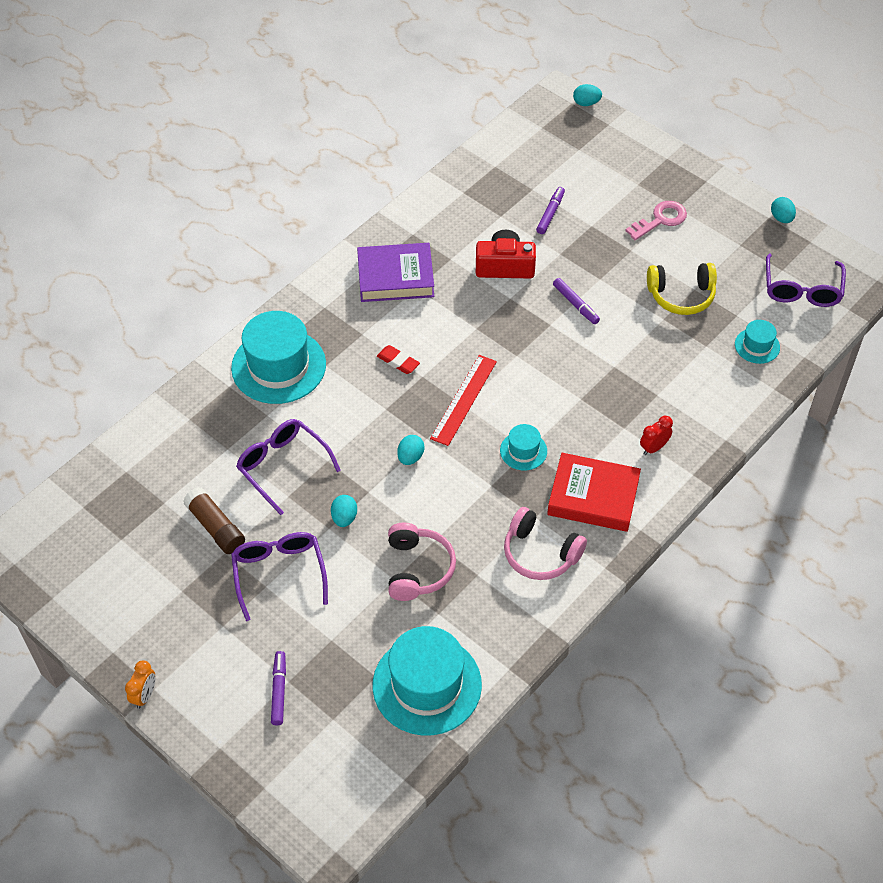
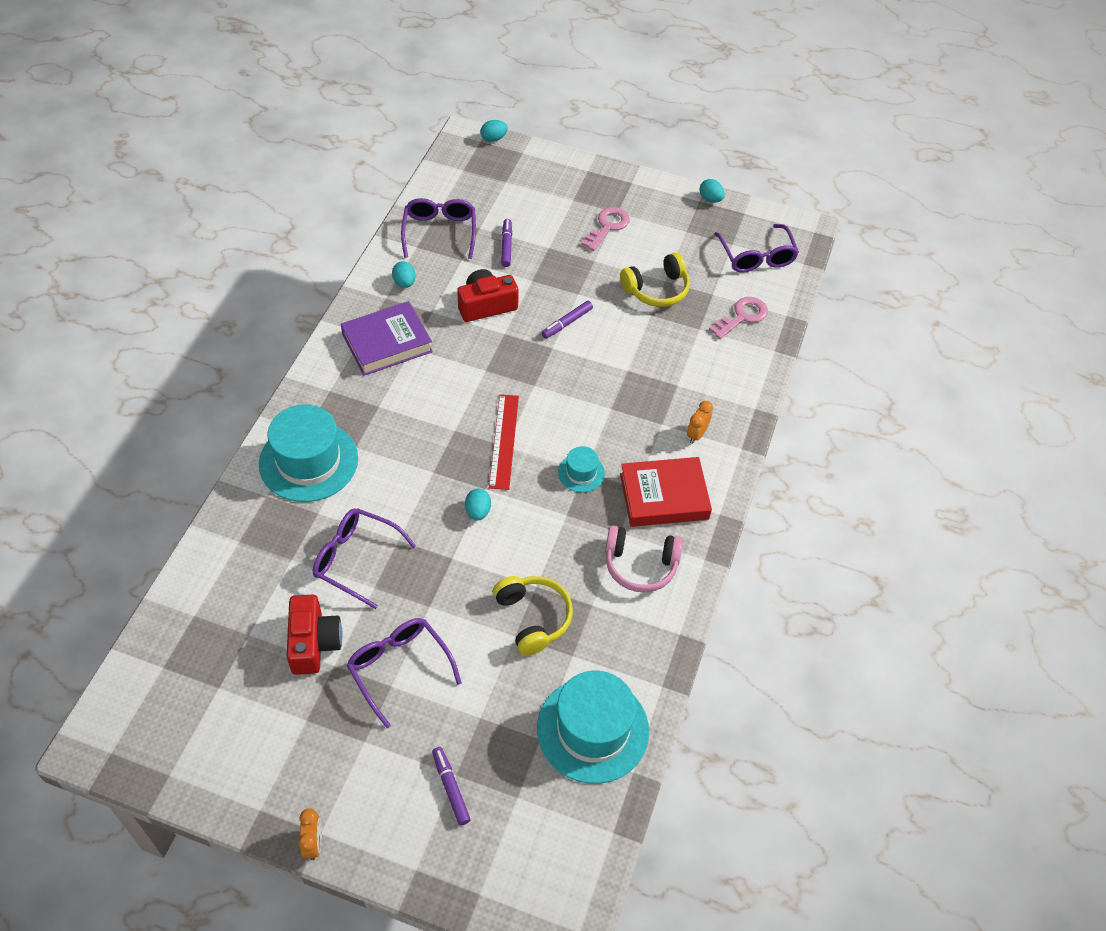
camera: 25 degrees left, 0 degrees up
brown glue stick [183,487,245,554] -> red camera [287,595,342,675]
turquoise egg [331,495,357,527] -> turquoise egg moved to [392,261,416,288]
red eraser [377,345,420,374] -> none
pink headphones [388,523,456,601] -> yellow headphones [493,576,573,656]
purple marker [553,278,600,324] -> purple marker turned 105 degrees clockwise [542,301,593,338]
red clock [640,416,673,455] -> orange clock [687,401,713,444]
turquoise hat [735,320,780,364] -> pink key [709,297,768,339]
none -> purple glasses [401,198,476,259]

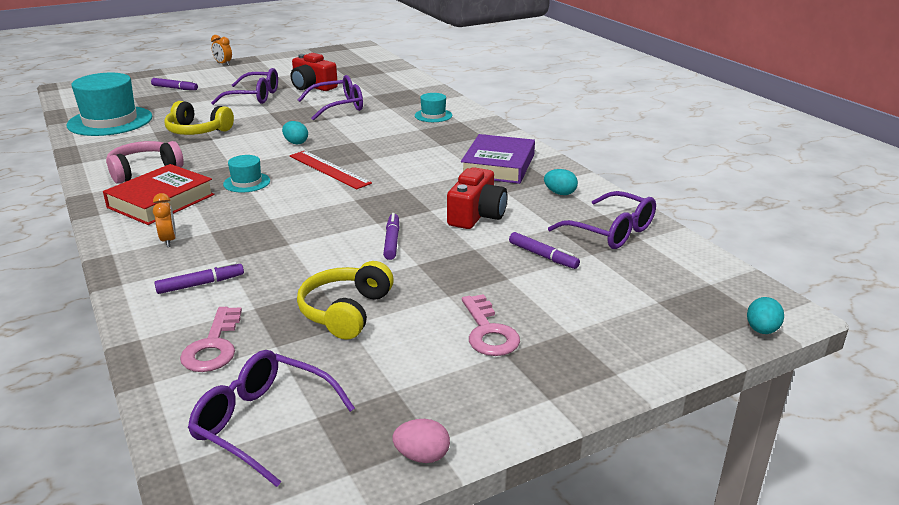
camera: 135 degrees right, 25 degrees down
turquoise hat [259,404,358,502] -> turquoise hat [415,93,452,122], size x0.48
turquoise egg [699,179,725,203] -> pink egg [392,419,450,463]
none -> purple marker [154,262,244,294]

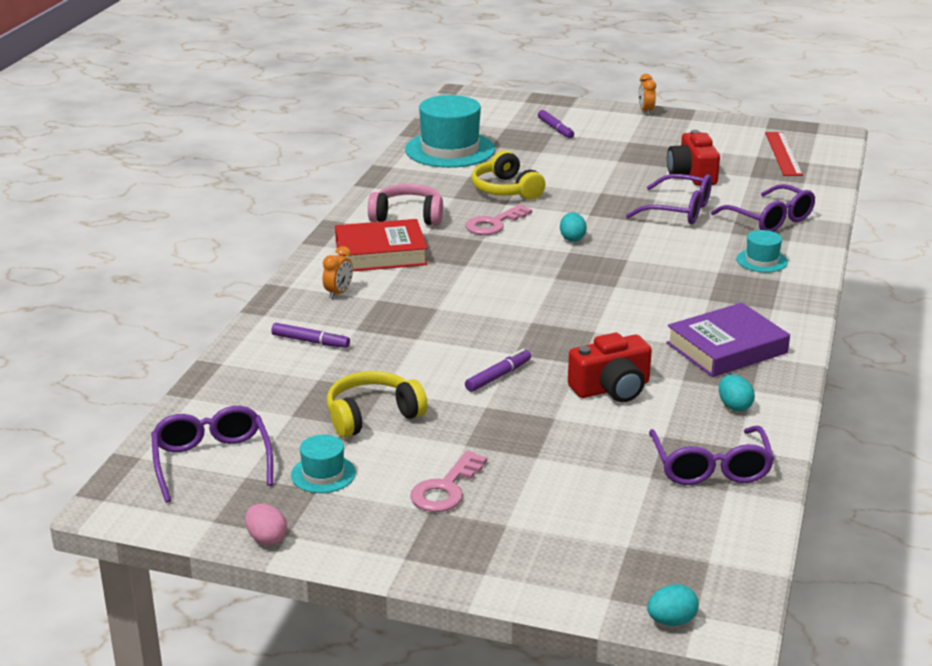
camera: 45 degrees right, 0 degrees up
pink key [180,307,242,372] -> pink key moved to [465,204,532,235]
purple glasses [211,68,278,105] -> purple glasses moved to [711,184,815,232]
turquoise hat [223,155,270,193] -> turquoise hat moved to [291,435,356,493]
red ruler [290,151,372,189] -> red ruler moved to [765,132,803,176]
purple marker [509,232,580,269] -> none

